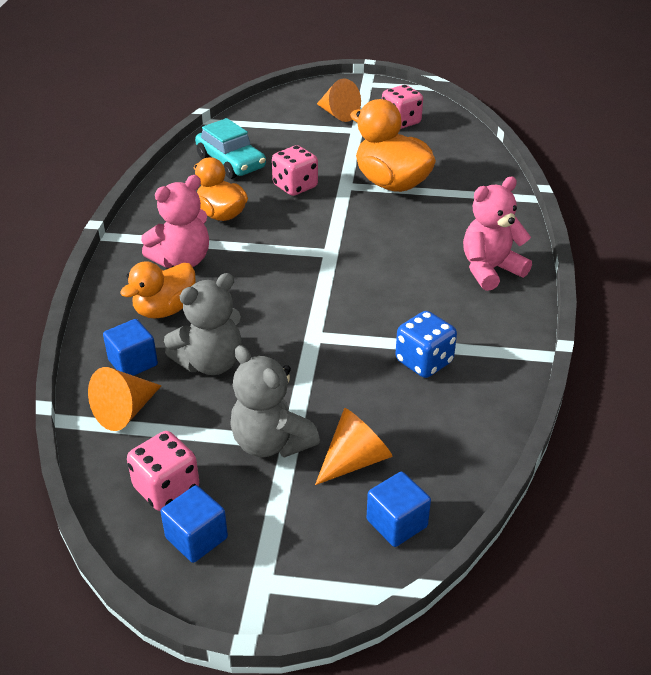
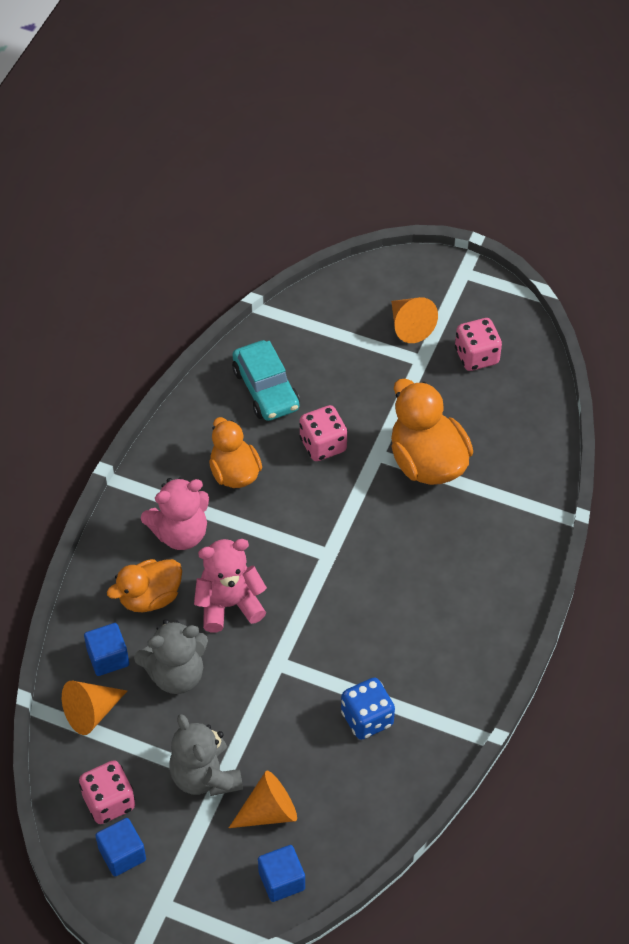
camera: 15 degrees right, 15 degrees up
pink teddy bear [463,177,532,291] -> pink teddy bear moved to [194,539,267,632]

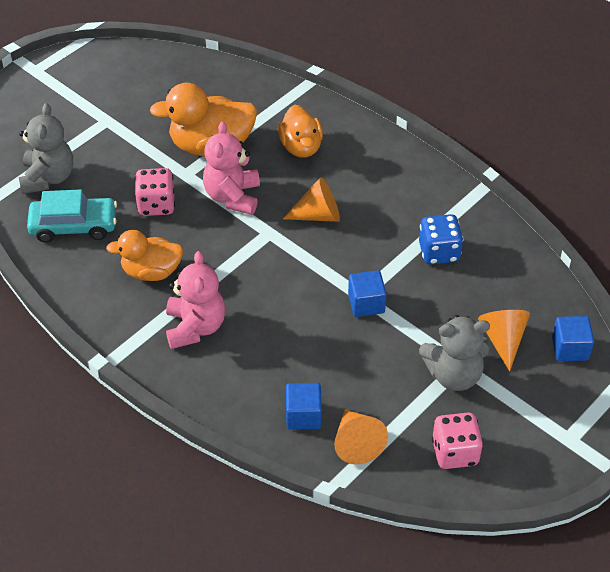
camera: 70 degrees left, 5 degrees down
blue cube [95,818,146,876] -> blue cube moved to [348,270,387,317]
orange duck [107,559,182,612] -> orange duck moved to [278,105,323,158]
grey teddy bear [134,619,208,694] -> grey teddy bear moved to [19,103,73,194]
pink teddy bear [194,539,267,632] -> pink teddy bear moved to [203,121,260,215]
orange cone [391,297,438,343] -> orange cone moved to [283,177,340,222]
pink dice [455,318,502,371] -> none

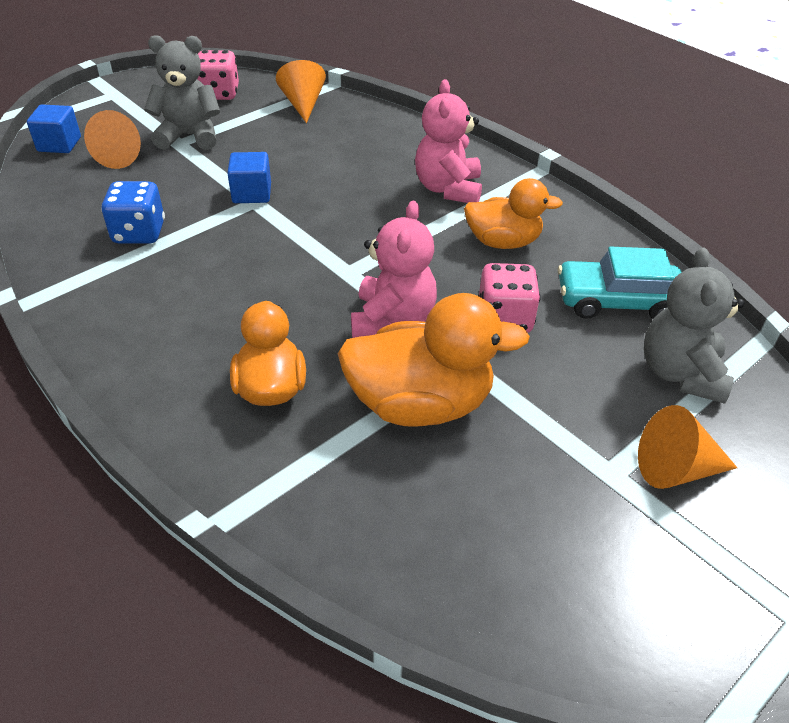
camera: 175 degrees left, 5 degrees down
orange cone [283,177,340,222] -> orange cone moved to [638,405,738,489]
blue cube [286,383,322,430] -> none

